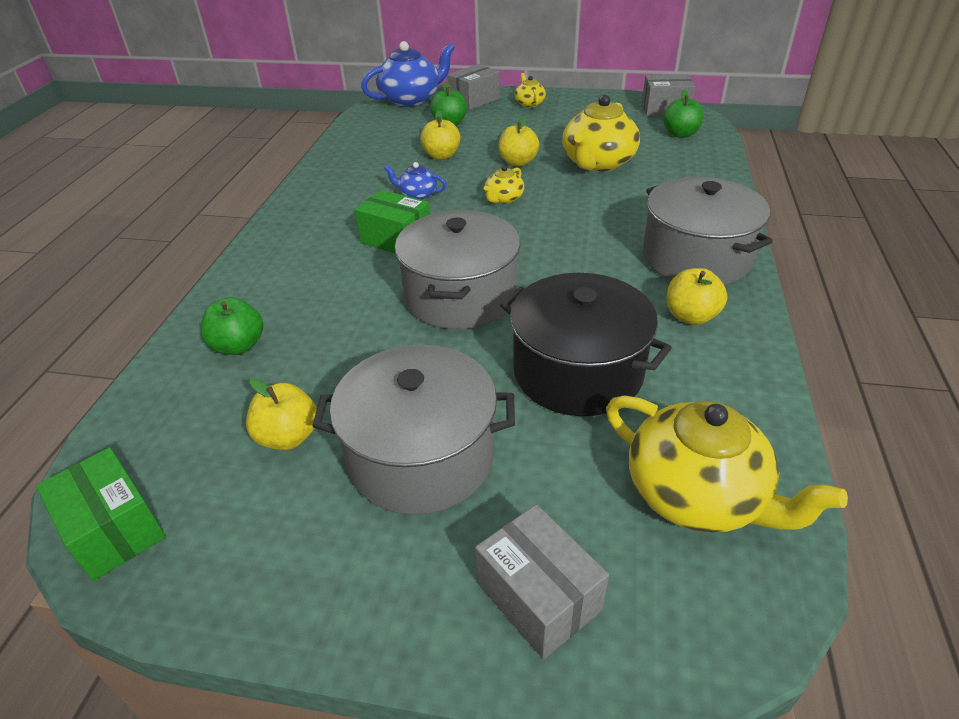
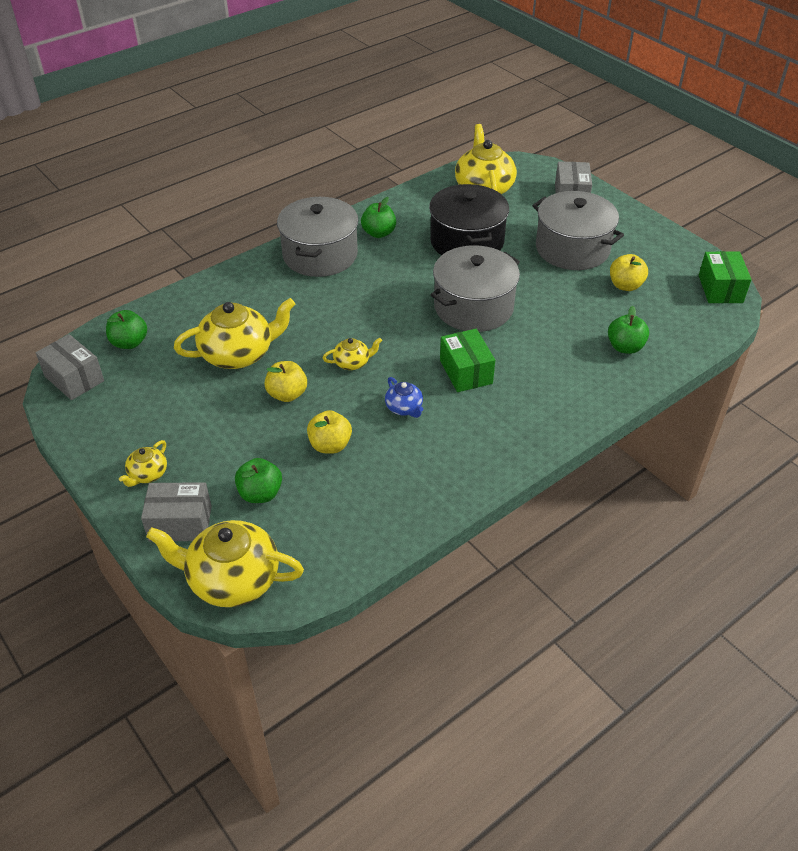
camera: 140 degrees left, 5 degrees up
blue teapot [361,41,455,107] -> yellow teapot [146,520,304,607]
yellow apple [667,268,728,325] -> green apple [361,197,396,238]

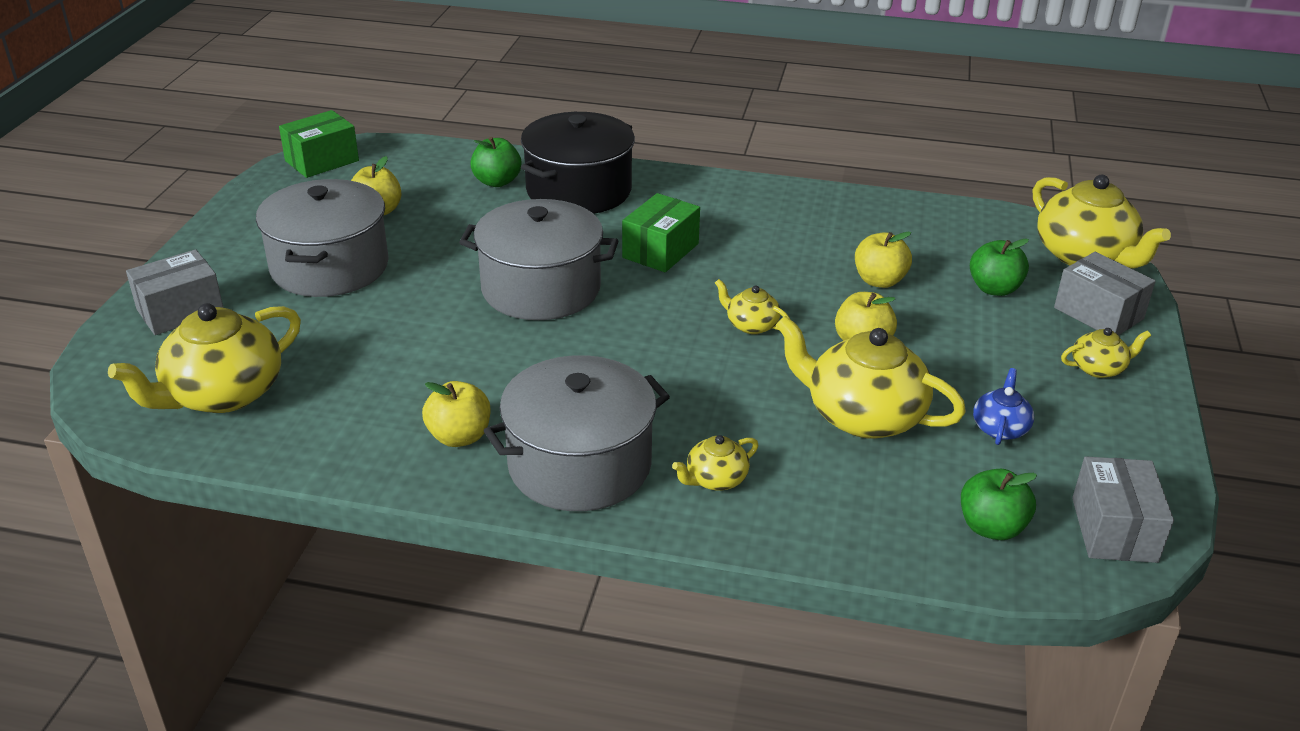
camera: 130 degrees left, 10 degrees down
green apple [361,197,396,238] -> yellow apple [422,381,490,447]
blue teapot [385,377,423,418] -> blue teapot moved to [973,368,1034,445]
black pot [429,184,509,255] -> black pot moved to [521,112,635,214]
none -> yellow teapot [672,435,758,491]

